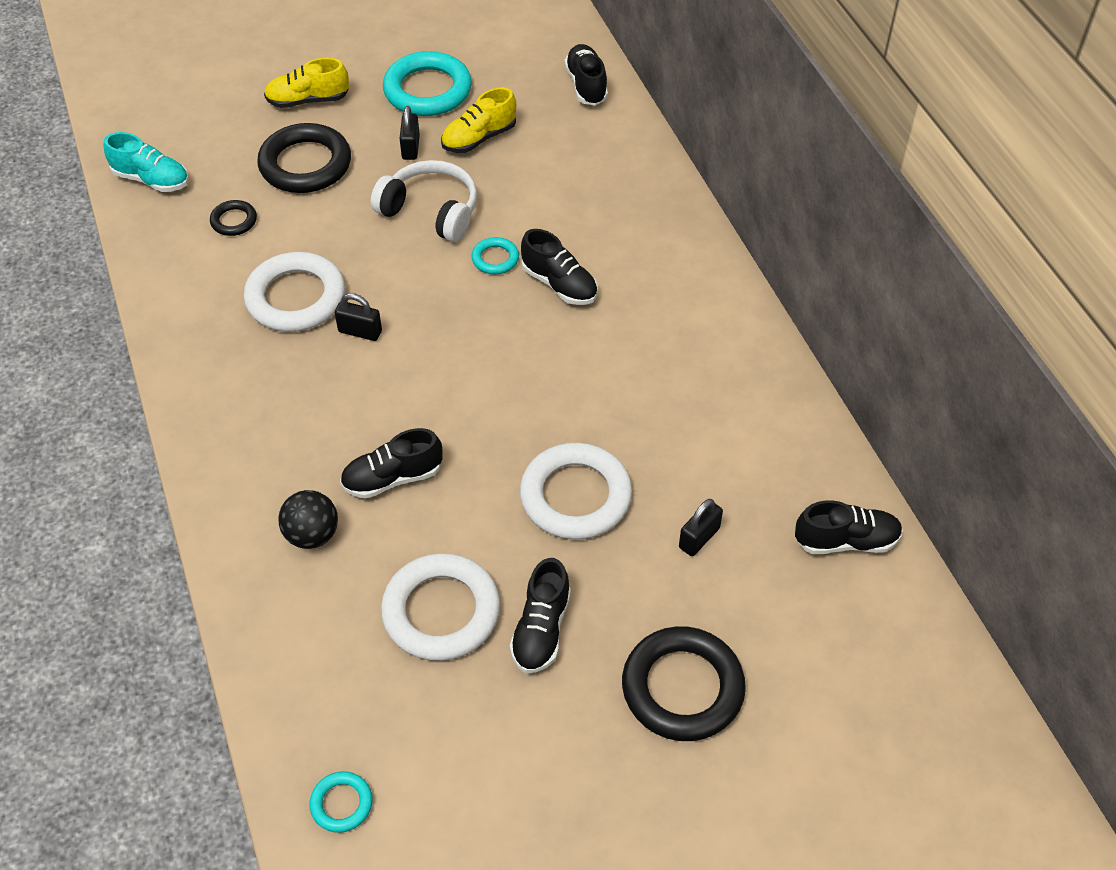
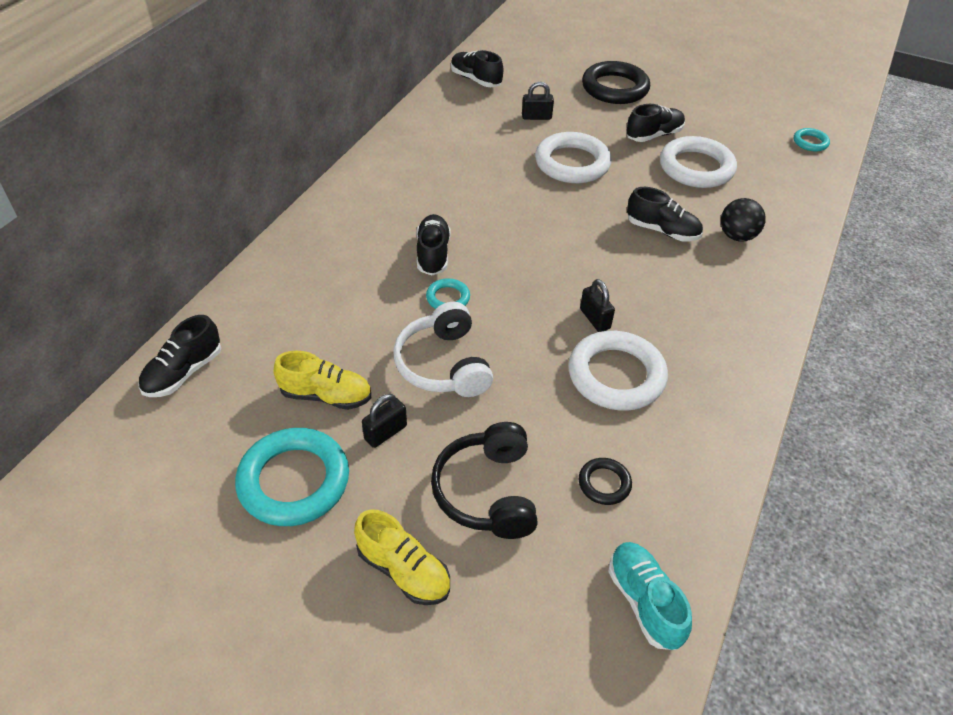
camera: 135 degrees left, 5 degrees down
black ring [257,123,351,193] -> black headphones [431,422,538,539]

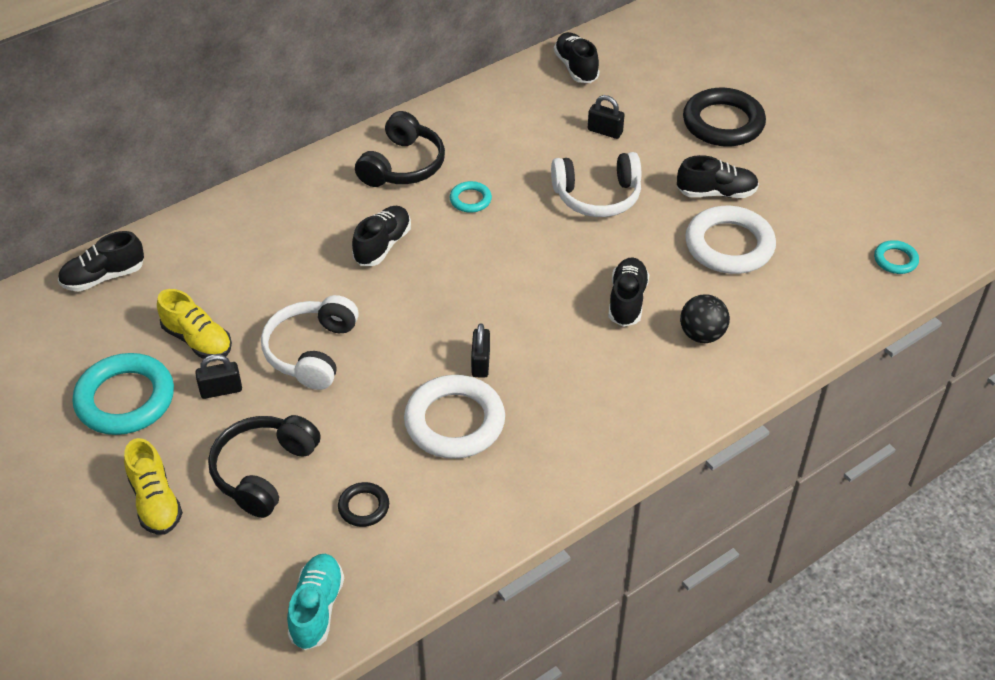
camera: 30 degrees right, 0 degrees up
turquoise ring [426,278,470,309] -> turquoise ring moved to [450,181,492,213]
white ring [535,132,612,183] -> white headphones [551,152,641,217]
black shoe [627,187,703,241] -> black shoe turned 135 degrees counterclockwise [608,257,649,327]
none -> black headphones [355,111,445,187]

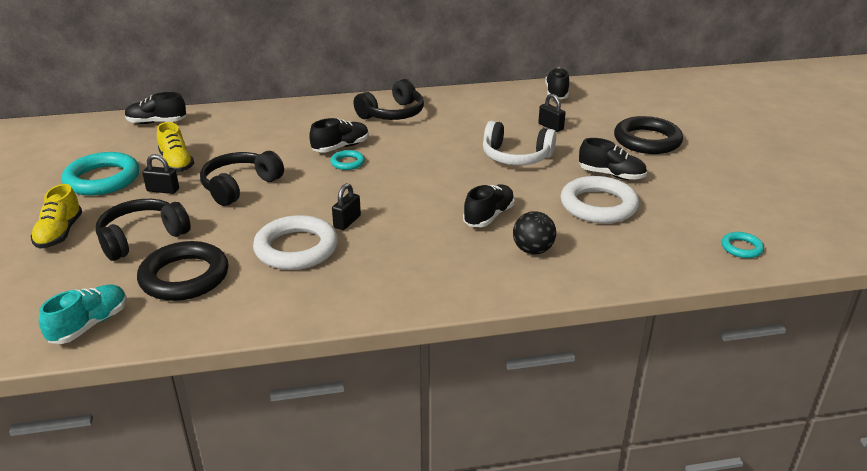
camera: 25 degrees right, 15 degrees down
white headphones [261,295,359,390] -> black headphones [200,151,284,206]
black ring [338,482,389,527] -> black ring [137,241,229,301], size x2.06
turquoise ring [450,181,492,213] -> turquoise ring moved to [330,150,365,170]

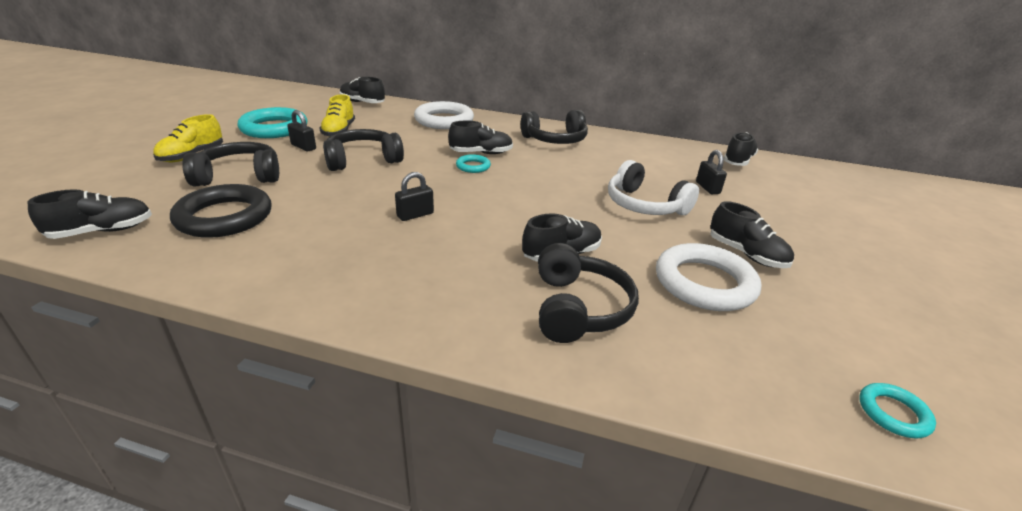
camera: 25 degrees right, 0 degrees up
turquoise shoe [39,284,127,344] -> black shoe [27,189,152,239]
white ring [253,215,338,270] -> white ring moved to [414,101,474,129]
black ball [513,211,556,255] -> black headphones [538,243,639,343]
black ring [614,116,683,154] -> none

